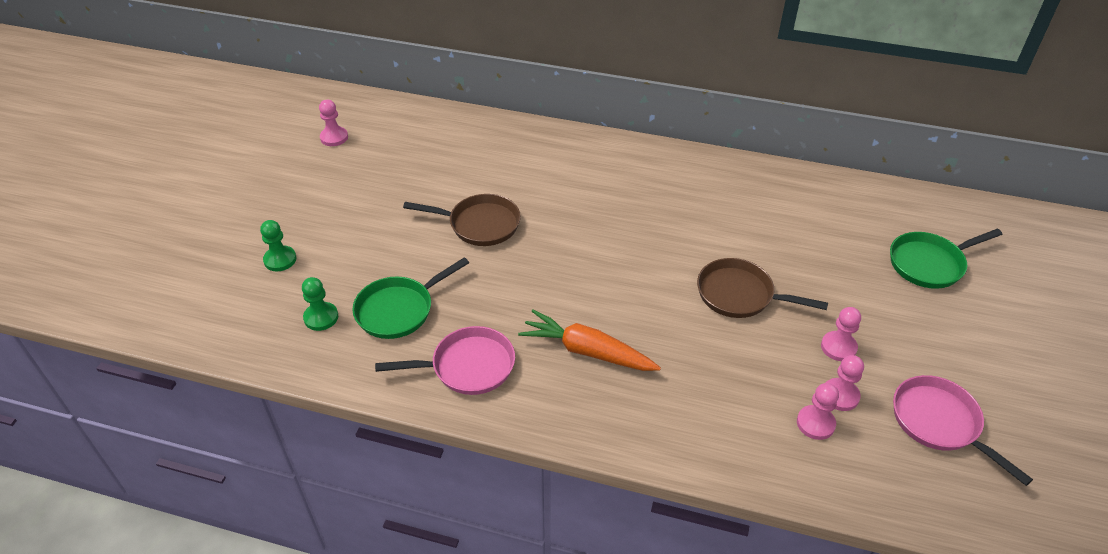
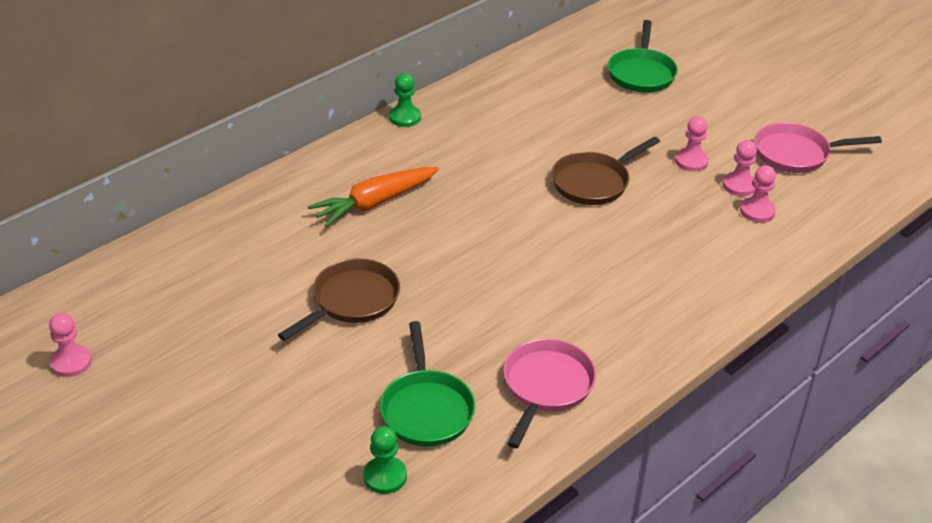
camera: 60 degrees left, 5 degrees down
green pawn [260,220,297,271] -> green pawn moved to [389,73,421,127]
orange carrot [518,310,661,371] -> orange carrot moved to [308,167,439,227]

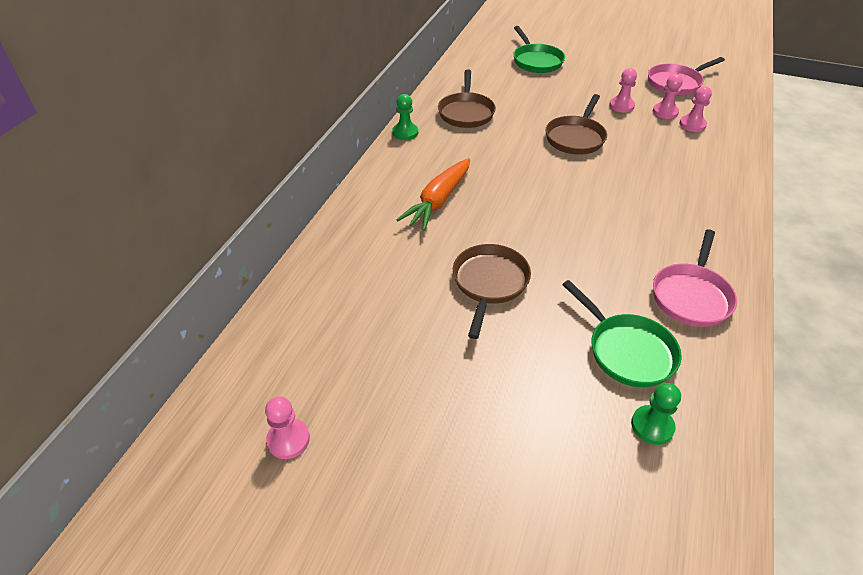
camera: 25 degrees left, 5 degrees up
pink pan [503,339,596,448] -> pink pan turned 150 degrees counterclockwise [653,229,737,327]
none -> brown pan [438,70,496,128]

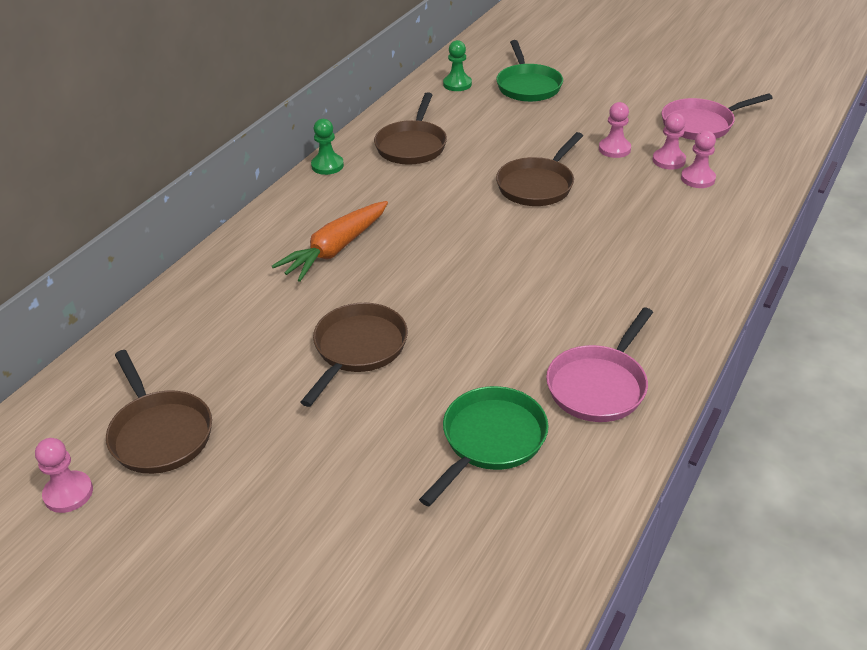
camera: 10 degrees right, 5 degrees down
green pan [562,280,682,387] -> green pan turned 120 degrees counterclockwise [419,386,548,507]
green pawn [631,383,681,445] -> green pawn moved to [443,40,472,91]
none -> brown pan [106,350,212,474]

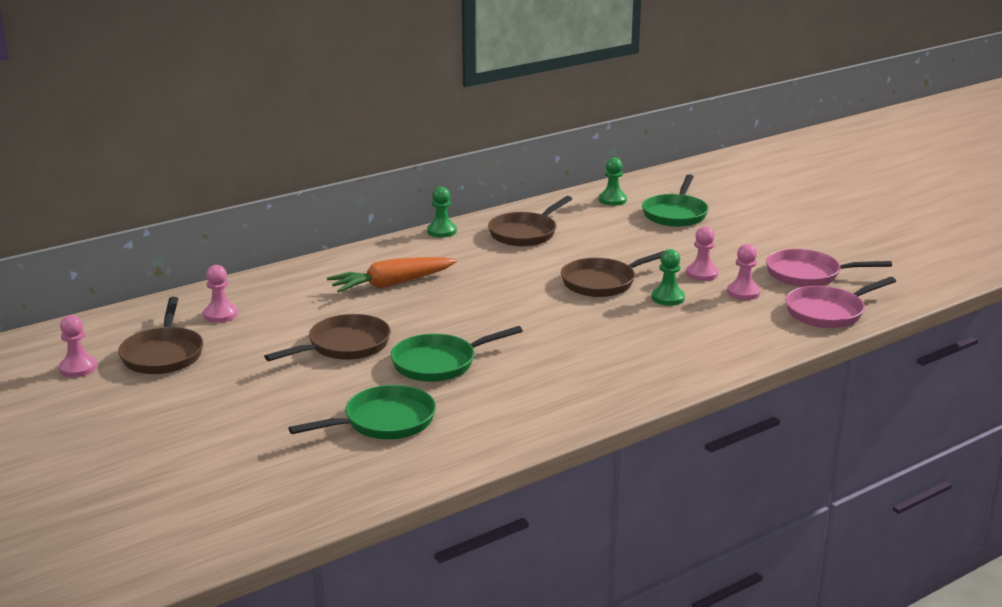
camera: 25 degrees right, 15 degrees down
pink pan [546,307,653,422] -> pink pan moved to [785,277,896,328]
pink pawn [681,130,716,188] -> pink pawn moved to [203,265,238,323]
none -> green pan [391,326,523,382]
none -> green pawn [651,249,685,306]

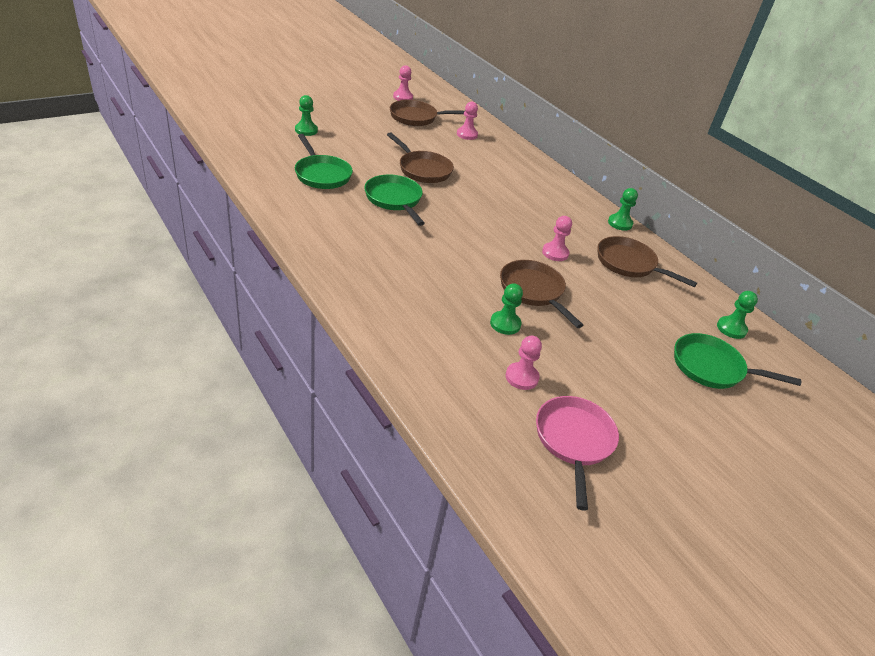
camera: 85 degrees right, 15 degrees up
orange carrot [327,257,457,293] -> none
pink pawn [686,226,719,281] -> pink pawn moved to [542,216,572,261]
pink pan [785,277,896,328] -> none
none -> green pawn [295,95,318,136]

